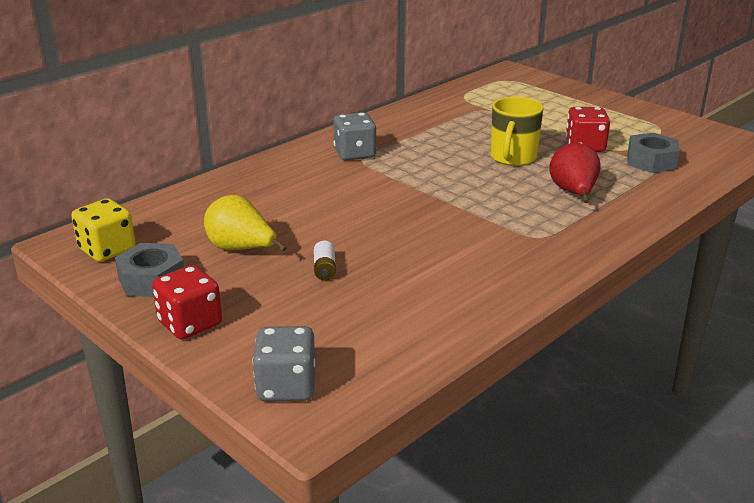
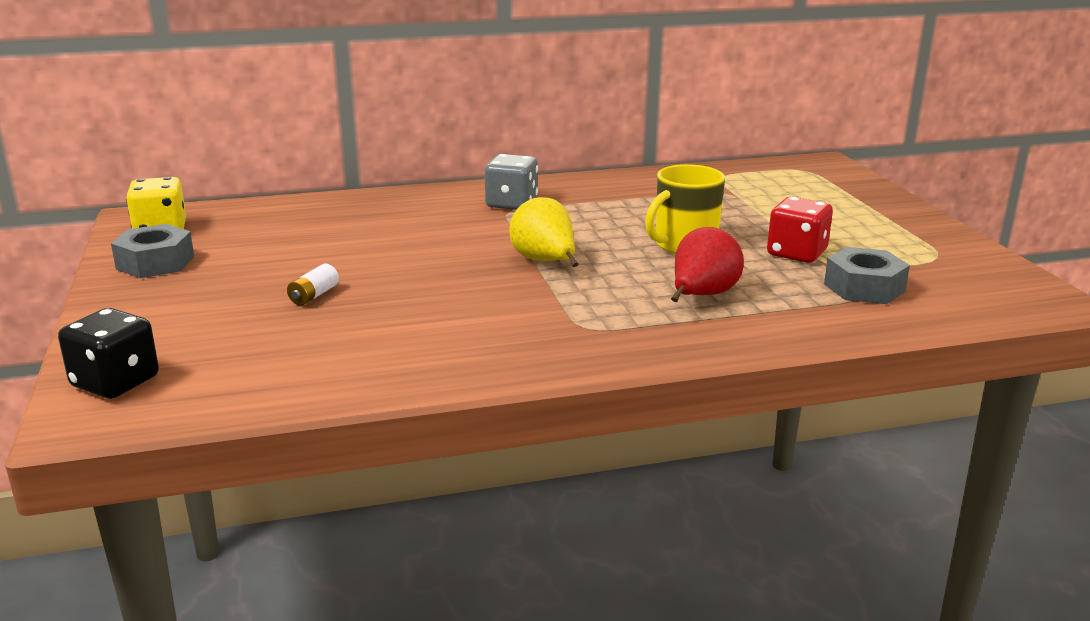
camera: 30 degrees right, 5 degrees down
red dice [152,265,222,340] -> none
yellow pear [204,195,287,251] -> yellow pear moved to [509,197,578,267]
grey dice [253,326,315,401] -> black dice [58,308,159,399]

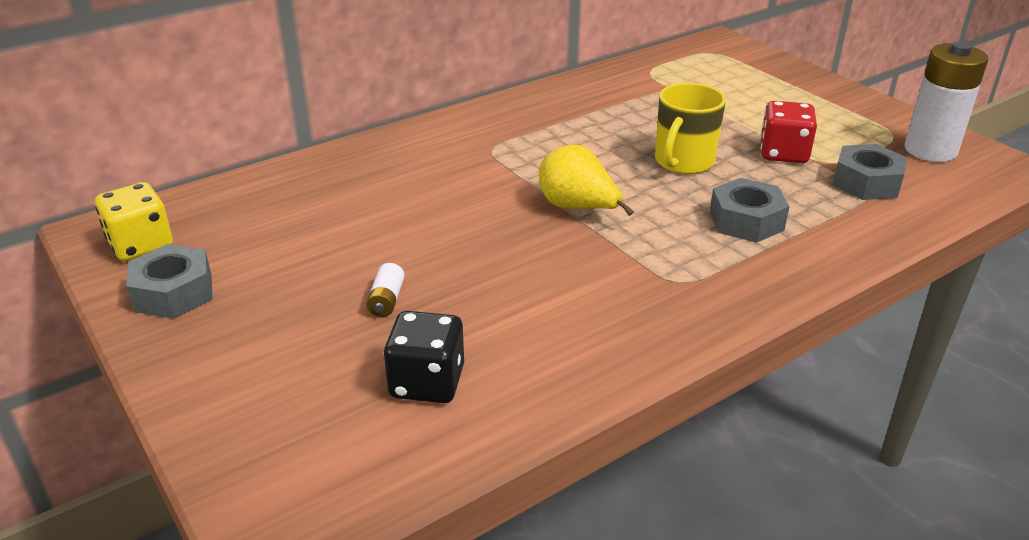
camera: 20 degrees left, 10 degrees up
black dice [58,308,159,399] -> black dice moved to [384,311,464,403]
grey dice [485,154,538,210] -> none
red pear [671,227,744,302] -> grey nut [710,178,790,243]
none -> white battery [905,42,988,162]

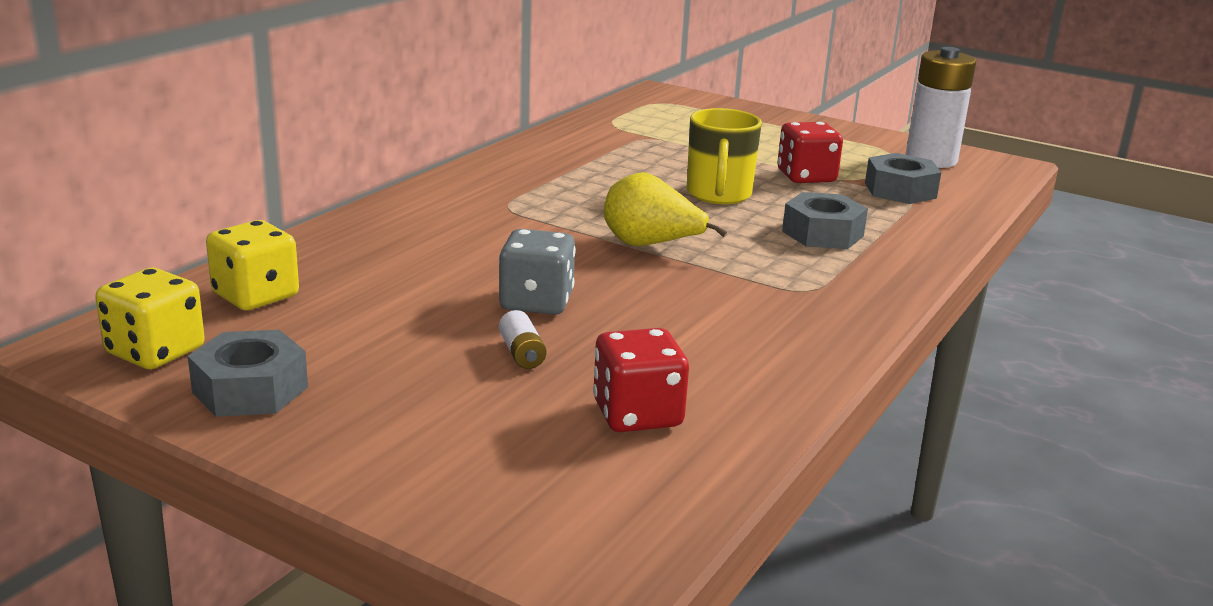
camera: 25 degrees left, 10 degrees down
black dice [384,311,464,403] -> red dice [593,328,689,432]
none -> yellow dice [206,220,299,310]
none -> grey dice [499,229,576,315]

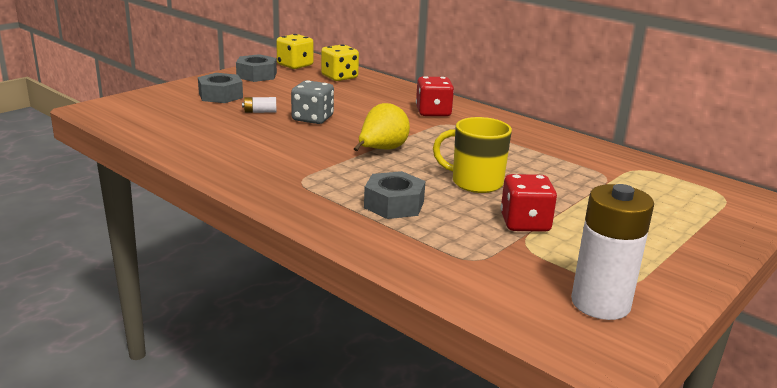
camera: 100 degrees right, 0 degrees up
red dice [593,328,689,432] -> red dice moved to [416,76,454,116]
grey nut [865,153,941,204] -> grey nut moved to [198,73,243,103]

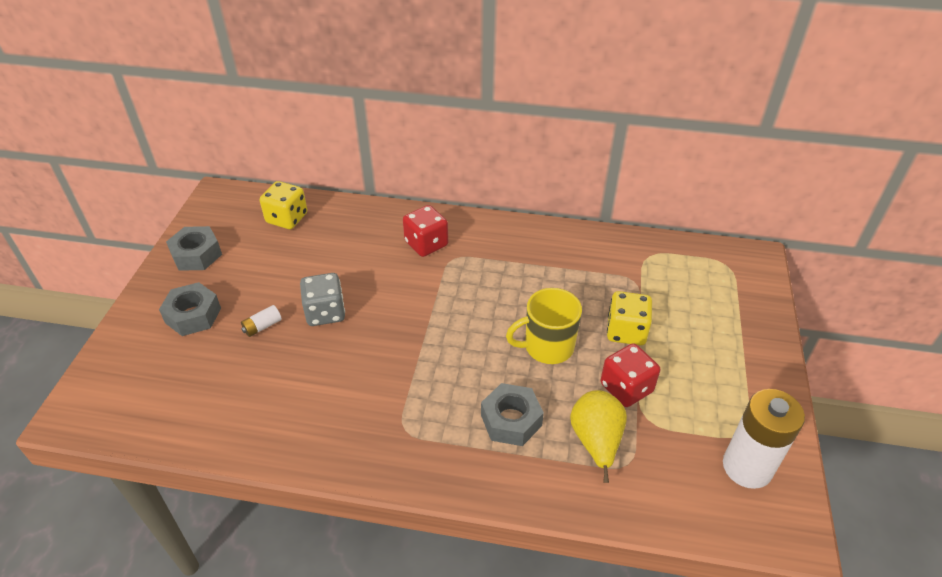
camera: 30 degrees left, 20 degrees up
yellow dice [276,34,314,69] -> yellow dice moved to [607,291,652,345]
yellow pear [354,103,410,151] -> yellow pear moved to [570,390,627,483]

